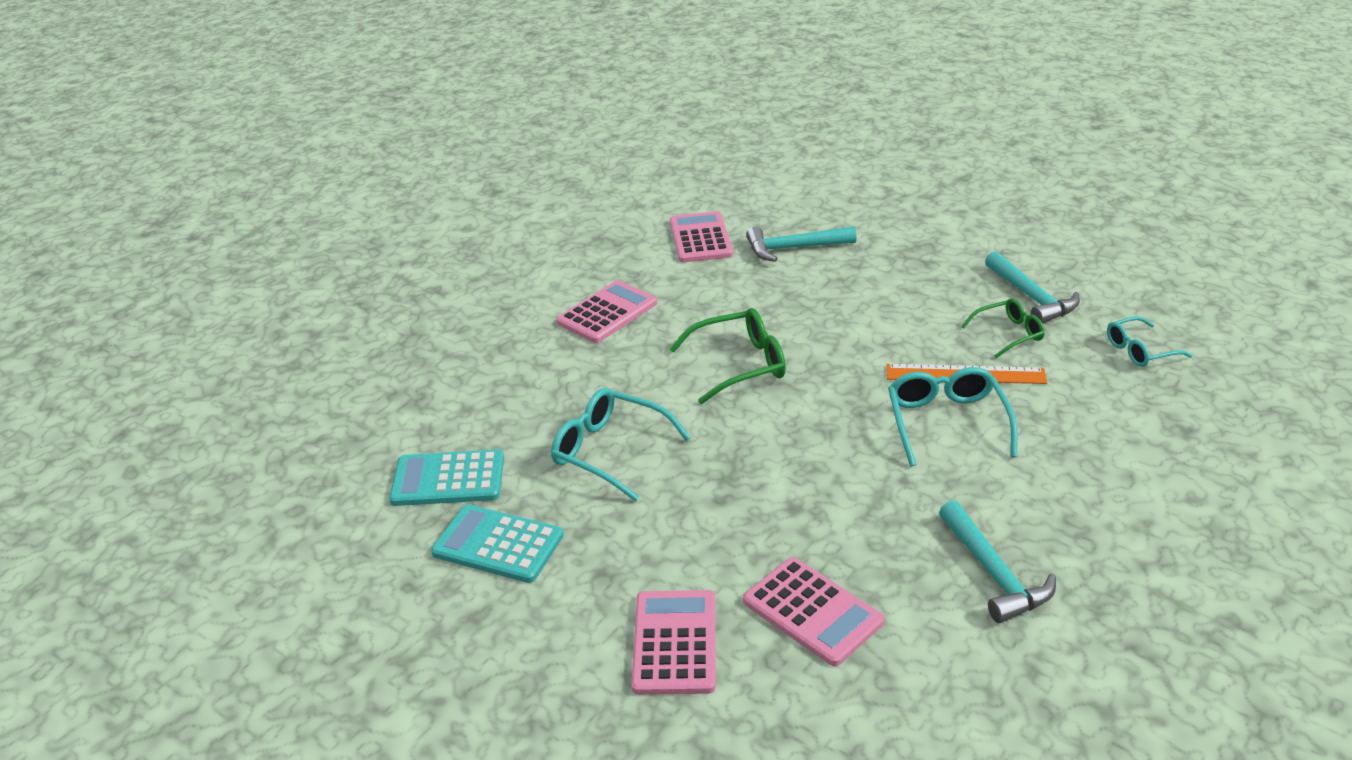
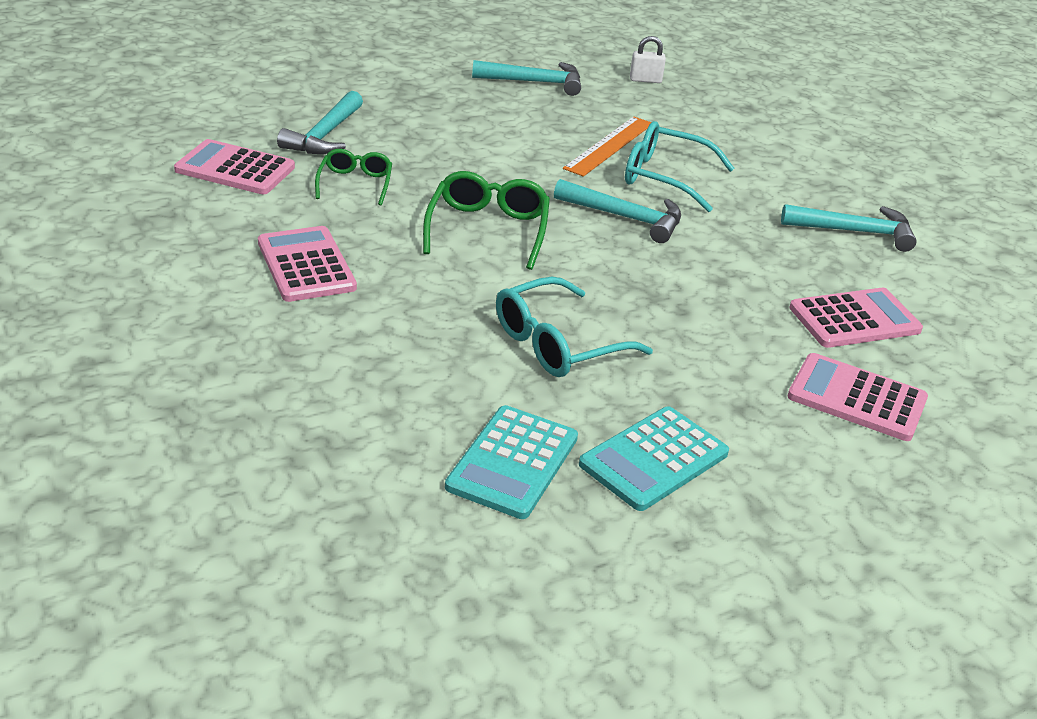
camera: 70 degrees left, 0 degrees up
green glasses [961,298,1045,358] -> green glasses moved to [315,149,392,206]
turquoise glasses [1107,316,1192,367] -> white padlock [630,36,666,83]
none -> turquoise hammer [554,179,681,243]

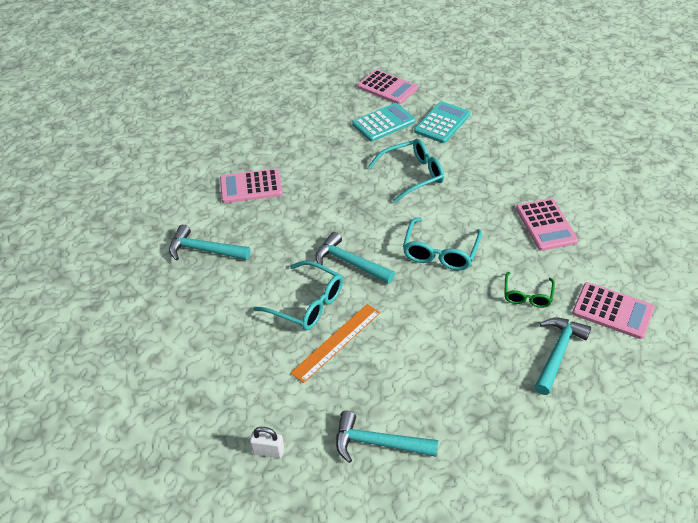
camera: 165 degrees left, 10 degrees up
green glasses [423,171,550,270] -> turquoise glasses [403,218,482,270]
pink calculator [788,353,928,441] -> pink calculator moved to [358,70,418,105]

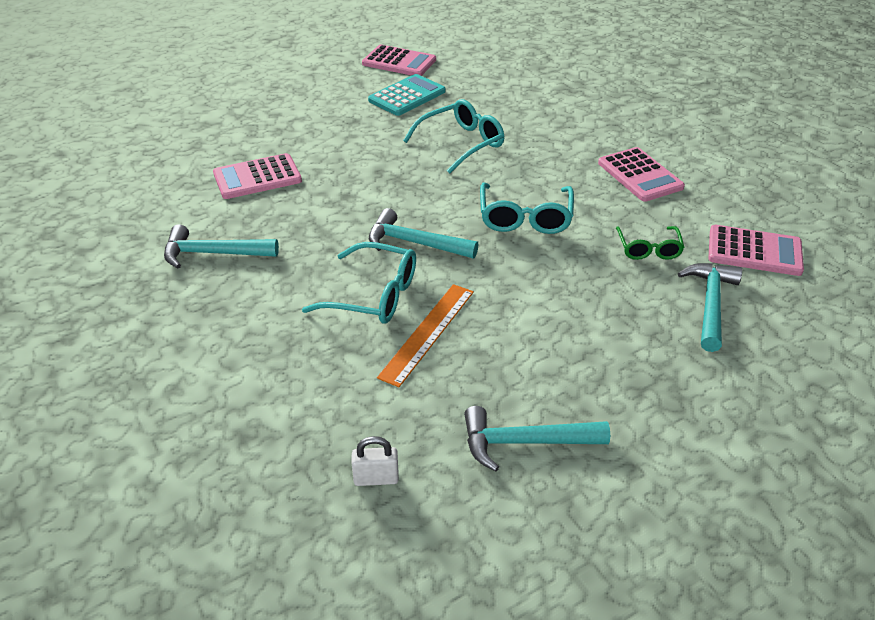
camera: 15 degrees left, 5 degrees down
turquoise calculator [414,101,470,143] -> none

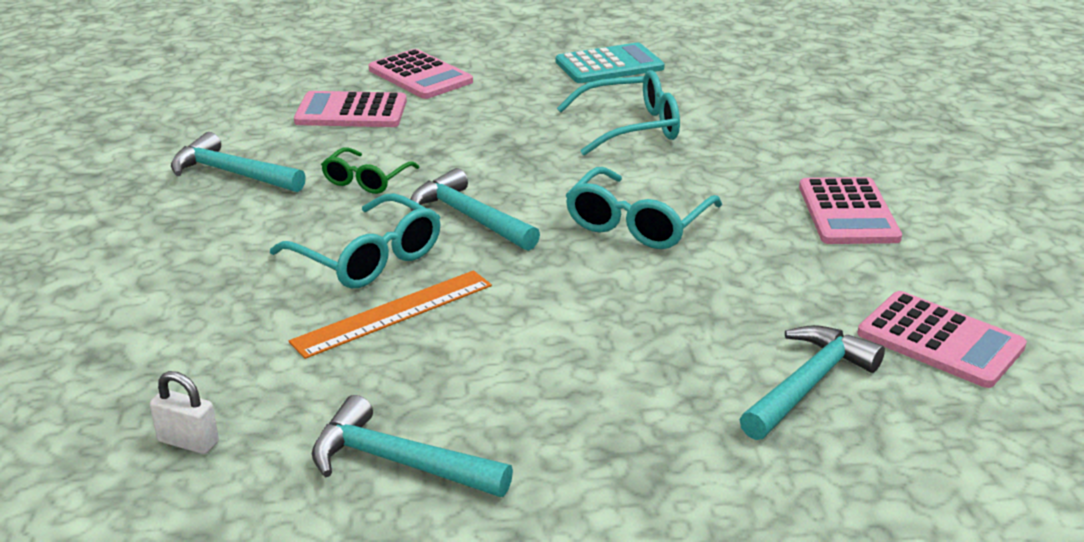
camera: 25 degrees right, 10 degrees down
pink calculator [362,45,436,76] -> pink calculator moved to [369,49,473,99]
green glasses [616,226,684,260] -> green glasses moved to [321,147,420,194]

